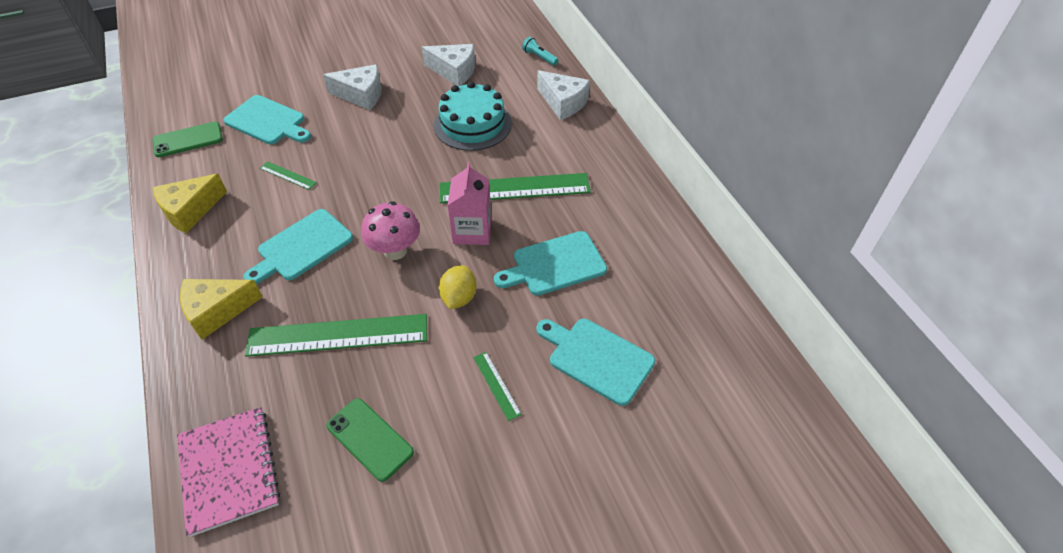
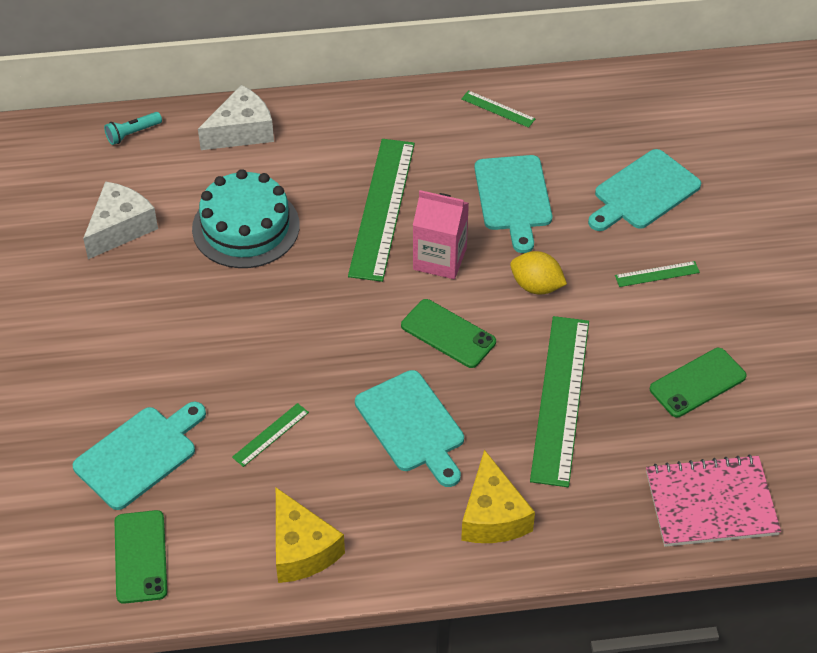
camera: 75 degrees left, 0 degrees up
white cheese [323,64,382,110] -> none
pink mushroom [361,201,420,260] -> green phone [401,299,496,368]
none -> green ruler [461,90,536,128]

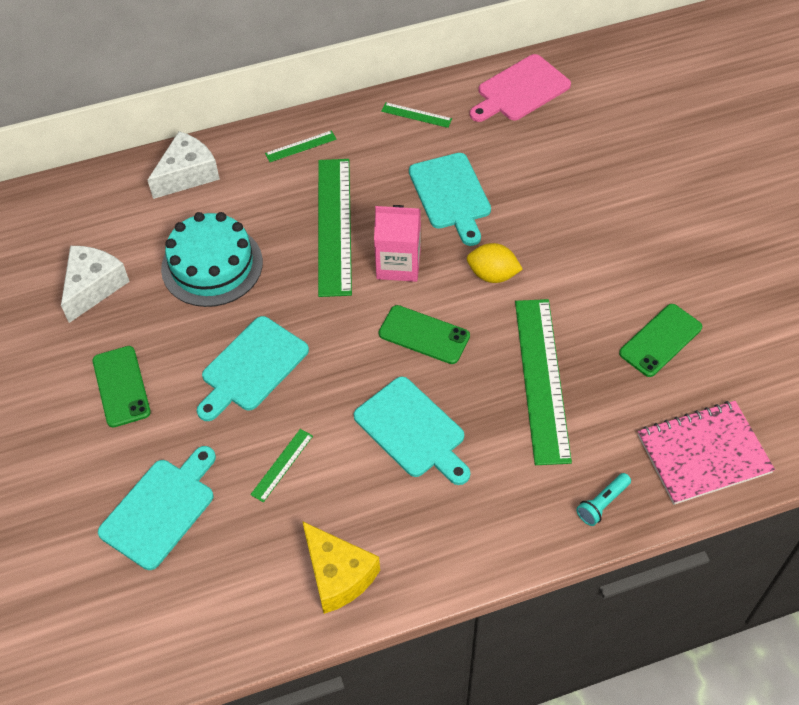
camera: 10 degrees left, 5 degrees up
turquoise flashlight [104,112,162,145] -> turquoise flashlight moved to [576,473,631,526]
green phone [115,510,167,604] -> green phone moved to [92,346,151,428]
yellow cheese [461,450,535,543] -> none
turquoise cutting board [588,149,701,231] -> turquoise cutting board moved to [197,316,309,421]
green ruler [615,261,700,287] -> green ruler moved to [265,130,337,162]
none -> pink cutting board [470,54,571,122]

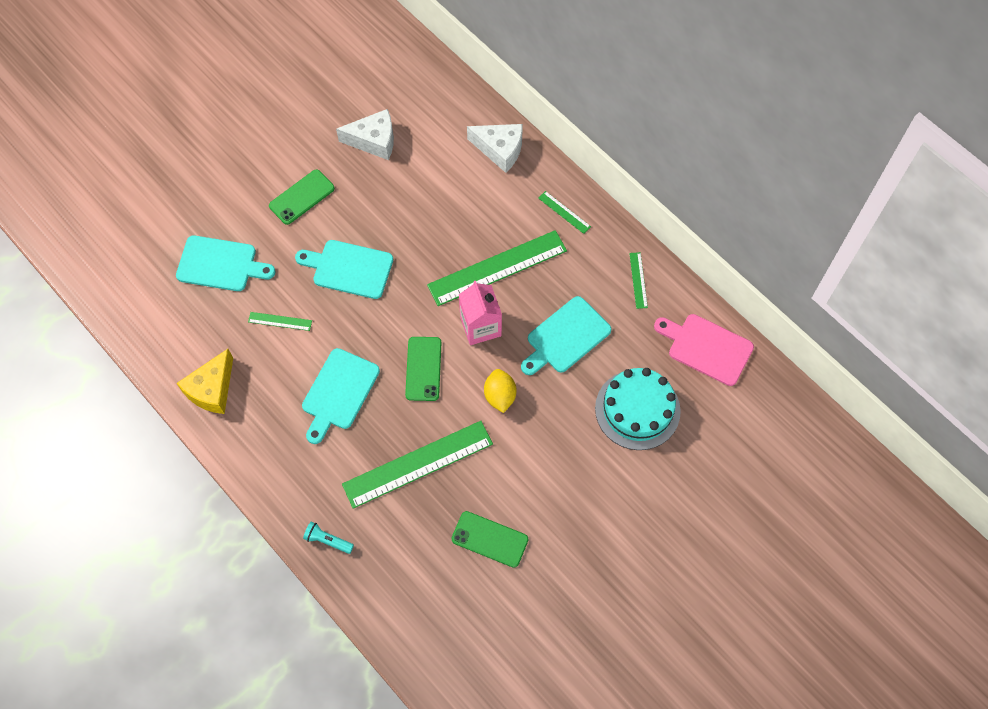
camera: 65 degrees right, 10 degrees up
turquoise cake [161,212,263,307] -> turquoise cake moved to [595,368,681,450]
pink notebook [638,401,775,505] -> none

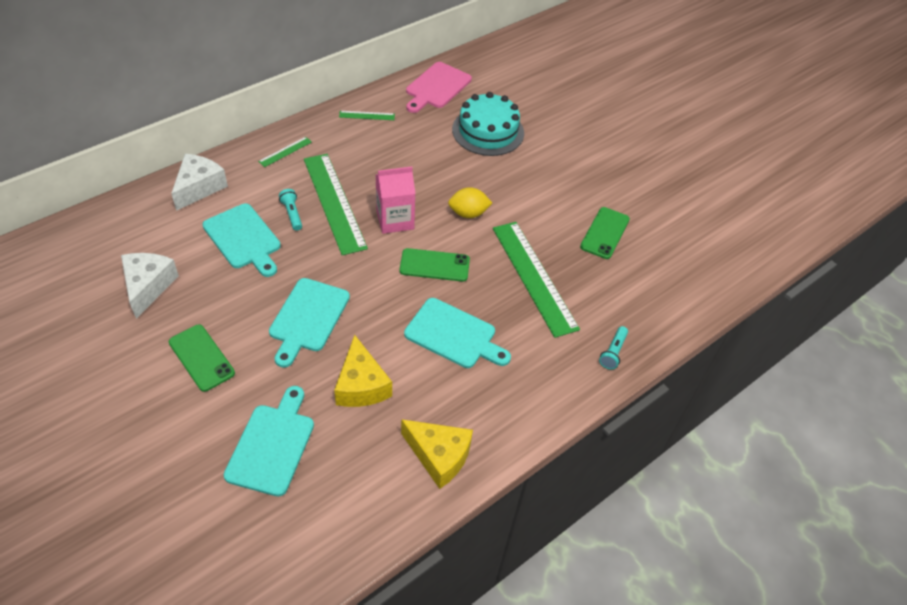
camera: 90 degrees left, 15 degrees down
green ruler [248,312,312,331] -> yellow cheese [334,335,392,407]
turquoise cutting board [521,296,611,375] -> turquoise cutting board moved to [202,204,281,277]
none -> turquoise flashlight [279,189,302,231]

